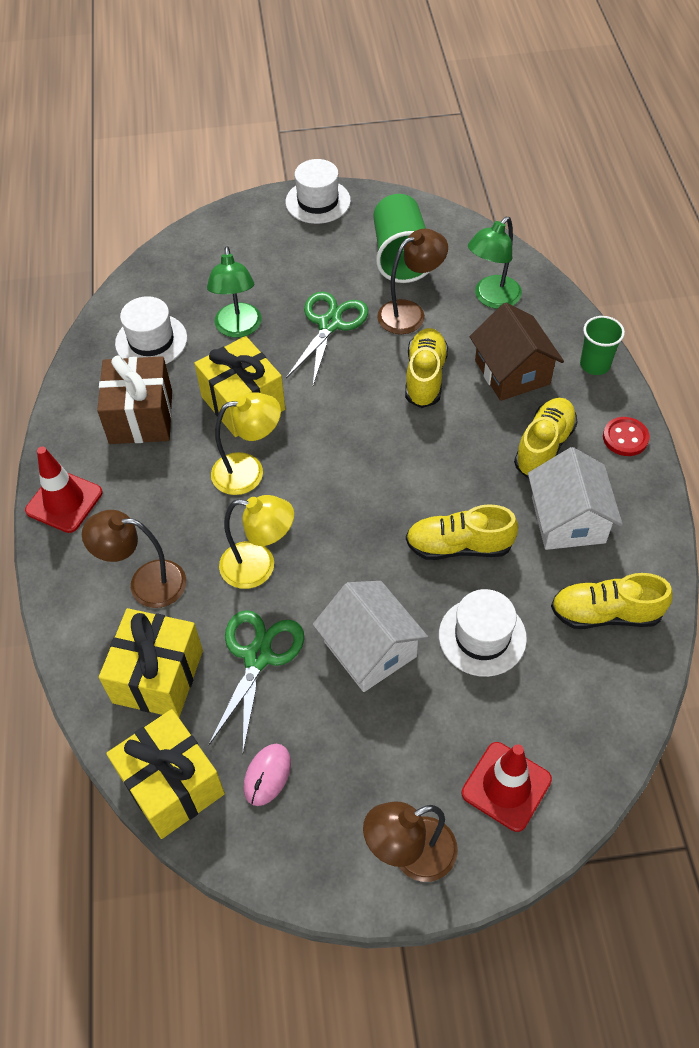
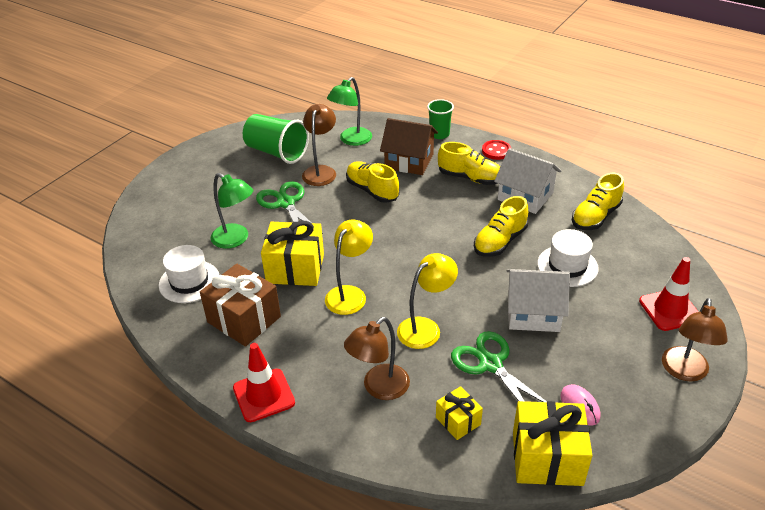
camera: 50 degrees left, 15 degrees down
yellow gift [99,608,203,717] -> yellow gift [436,386,483,440], size x0.54
white hat [285,159,351,224] -> none
green lamp [468,217,522,309] -> green lamp turned 45 degrees clockwise [327,77,372,146]
yellow shoe [514,398,577,478] -> yellow shoe turned 135 degrees clockwise [438,142,500,185]

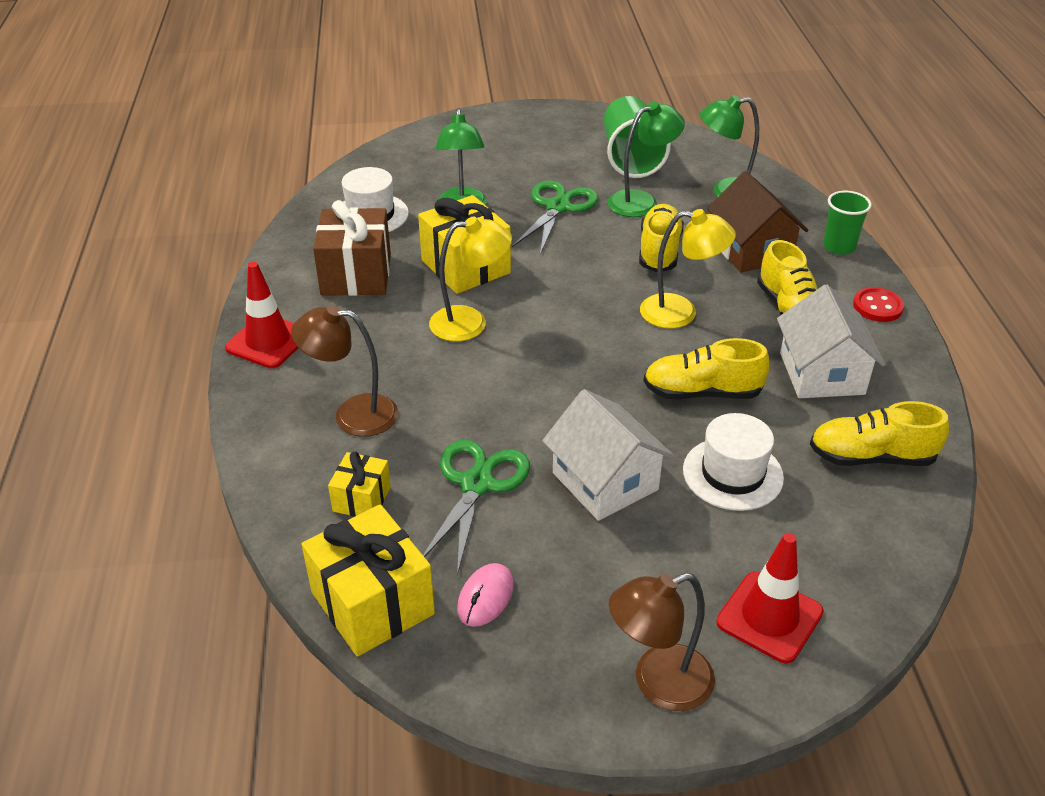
camera: 50 degrees right, 0 degrees up
brown lamp [302,104,336,186] -> green lamp [608,102,685,217]
yellow lamp [397,253,458,349] -> yellow lamp moved to [640,209,736,329]

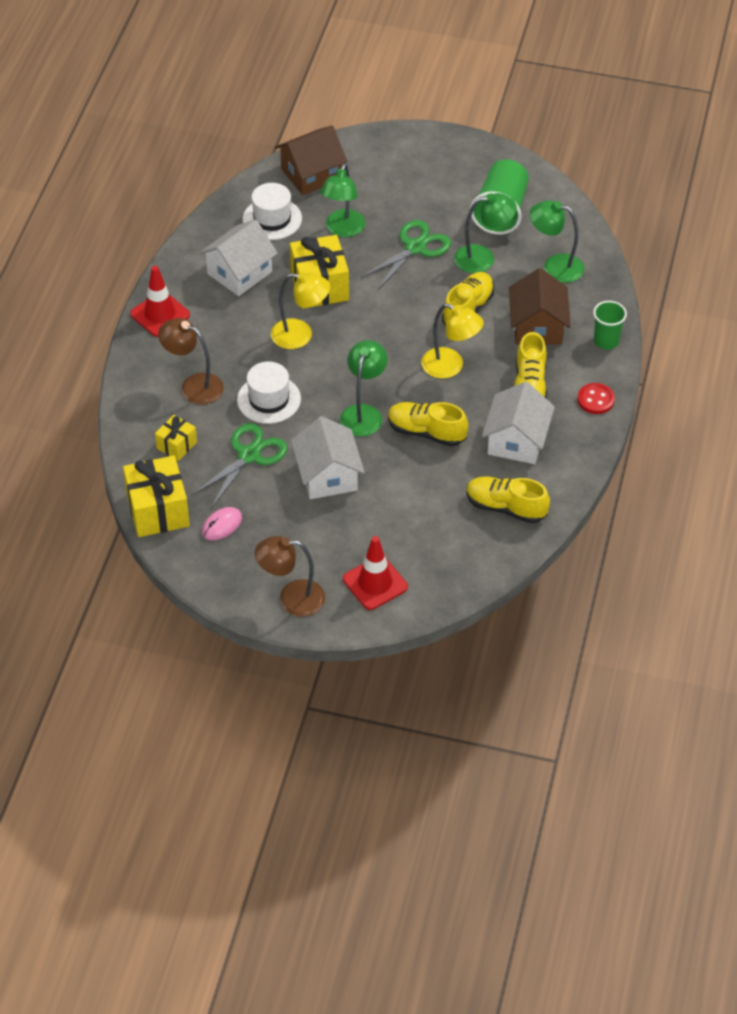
camera: 20 degrees right, 10 degrees up
brown gift [313,200,391,296] -> white house [199,220,278,296]
white hat [683,413,784,511] -> white hat moved to [237,362,301,424]
none -> brown house [275,126,347,195]
none -> green lamp [340,340,388,437]

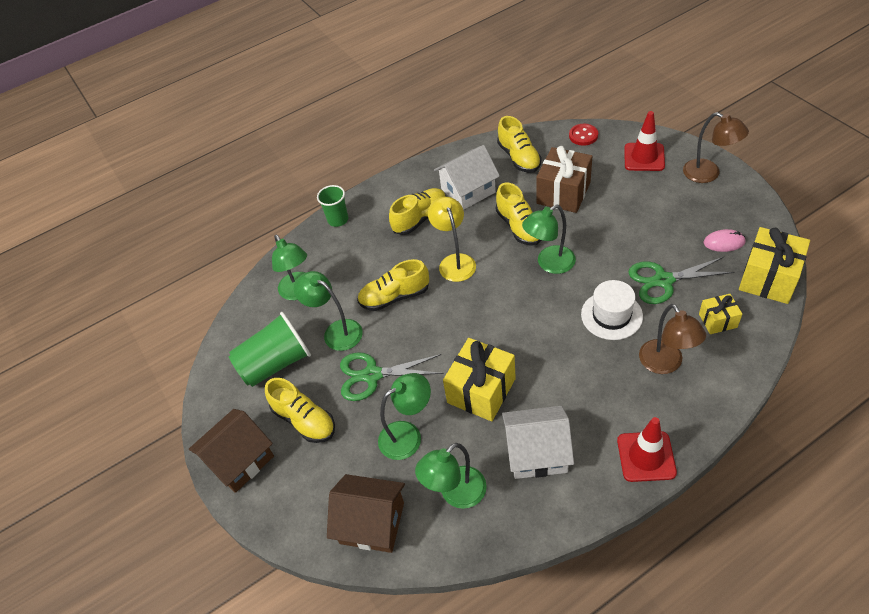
camera: 130 degrees left, 0 degrees up
white hat [243,183,302,240] -> green lamp [415,443,487,509]
yellow lamp [271,272,330,349] -> none
white house [291,416,365,499] -> none
brown house [509,268,571,344] -> brown house moved to [189,409,274,493]
red button [578,383,615,414] -> red button moved to [569,124,598,146]
none -> yellow shoe [265,378,335,443]
none -> brown gift [536,146,592,213]

